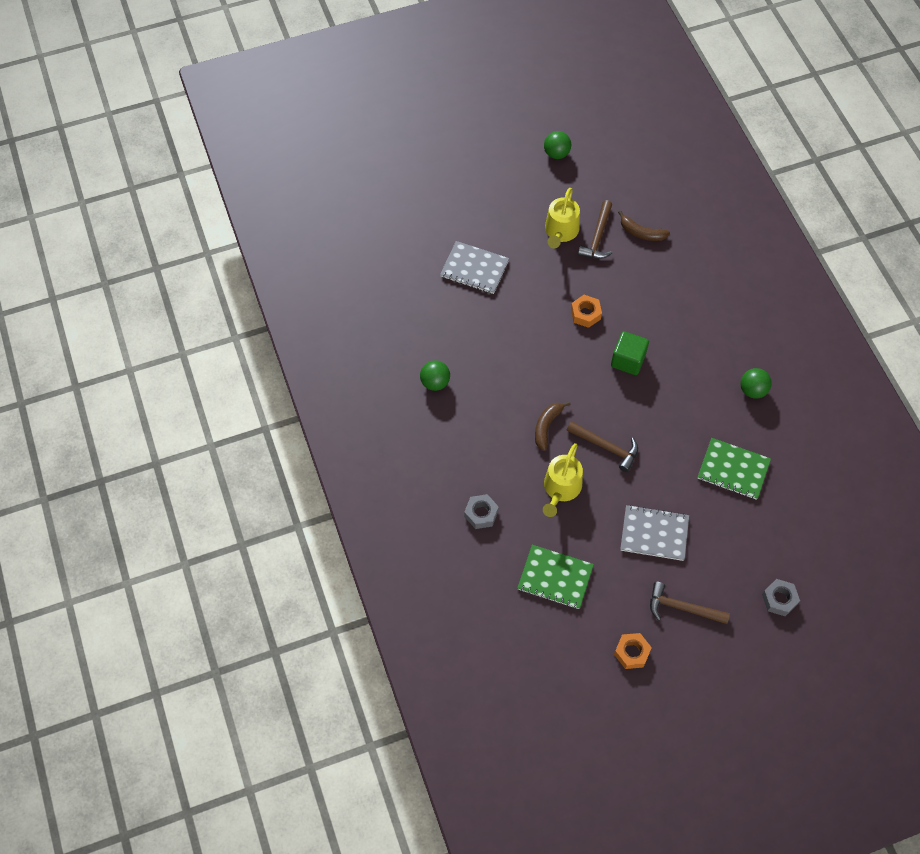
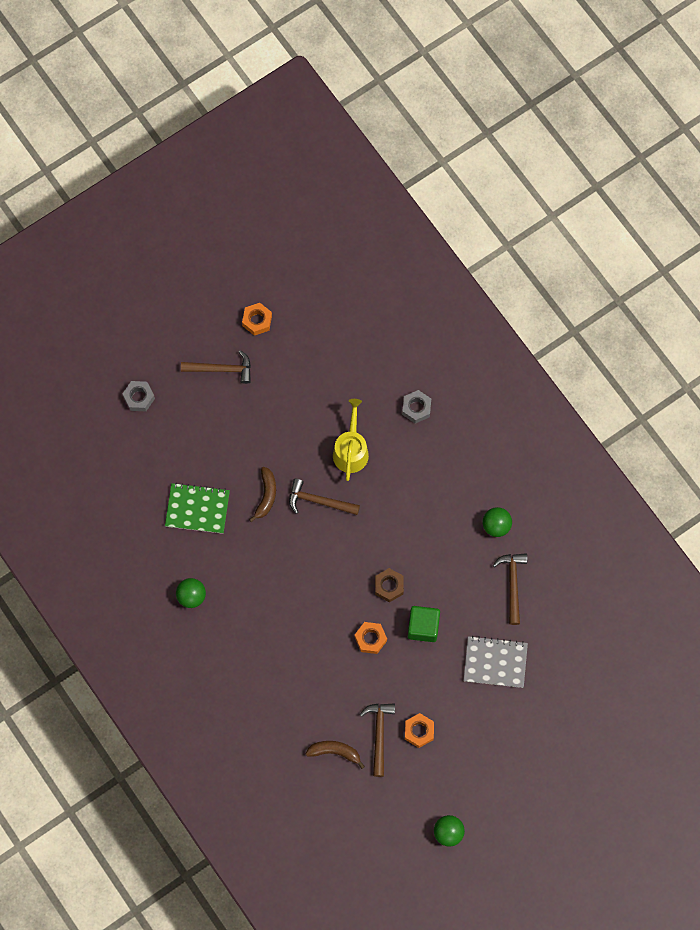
camera: 165 degrees right, 10 degrees up
green notebook [517,545,594,609] -> none
brown banana [535,401,571,451] -> brown banana moved to [249,467,276,522]
yellow watering can [545,188,580,248] -> orange nut [405,713,434,748]
green cube [611,331,649,375] -> green cube moved to [408,606,440,642]
grey notebook [620,505,689,561] -> none
none -> brown nut [375,568,404,602]
none -> brown hammer [493,553,527,625]

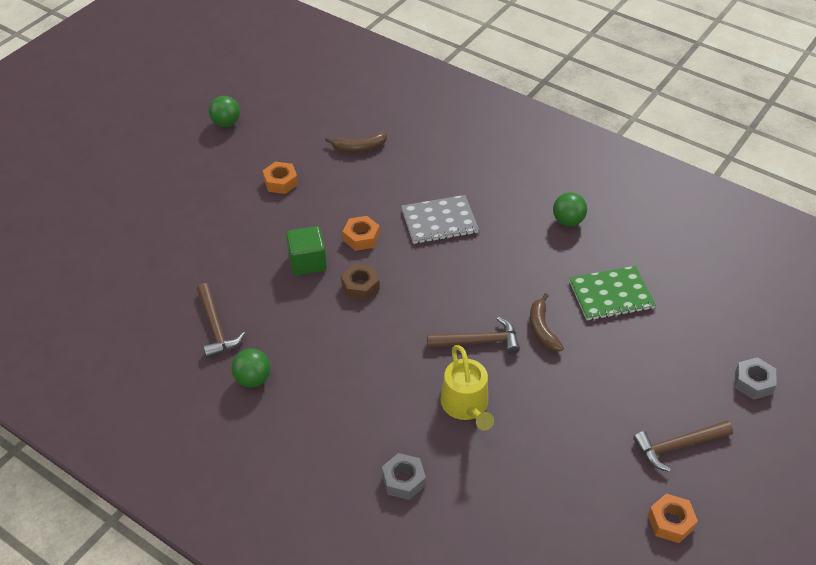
camera: 160 degrees right, 25 degrees down
brown hammer [360,704,395,777] -> none
grey notebook [463,636,528,688] -> grey notebook moved to [401,195,479,244]

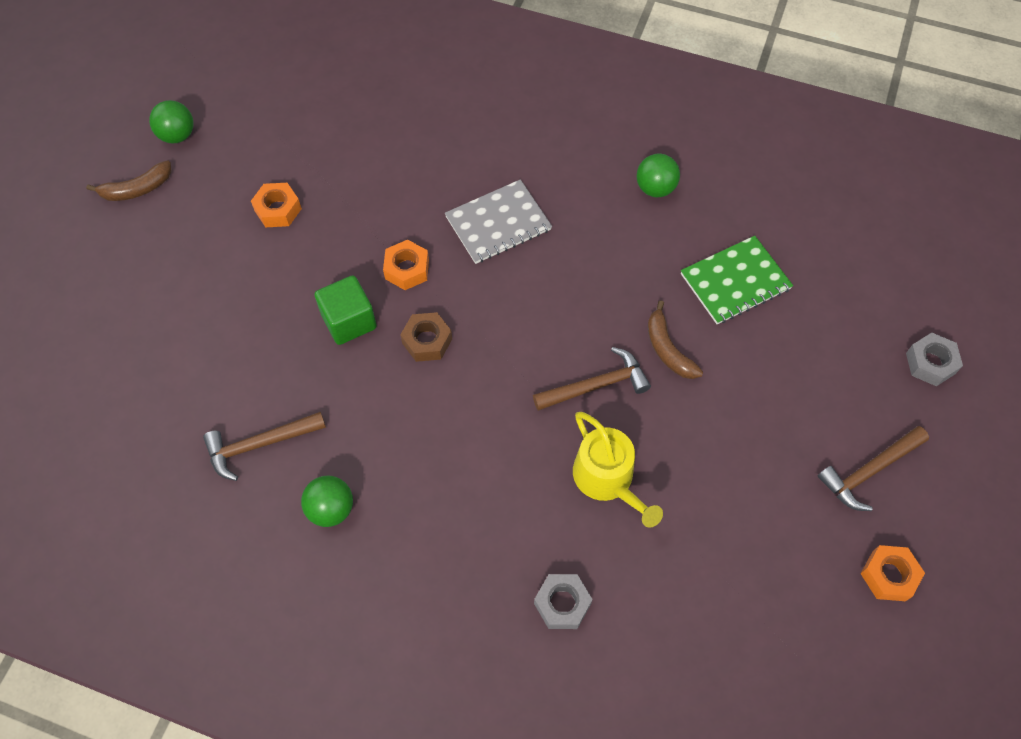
camera: 15 degrees left, 15 degrees up
brown hammer [197,283,245,358] -> brown hammer turned 105 degrees clockwise [203,412,326,481]
brown banana [325,132,387,152] -> brown banana moved to [86,160,172,201]

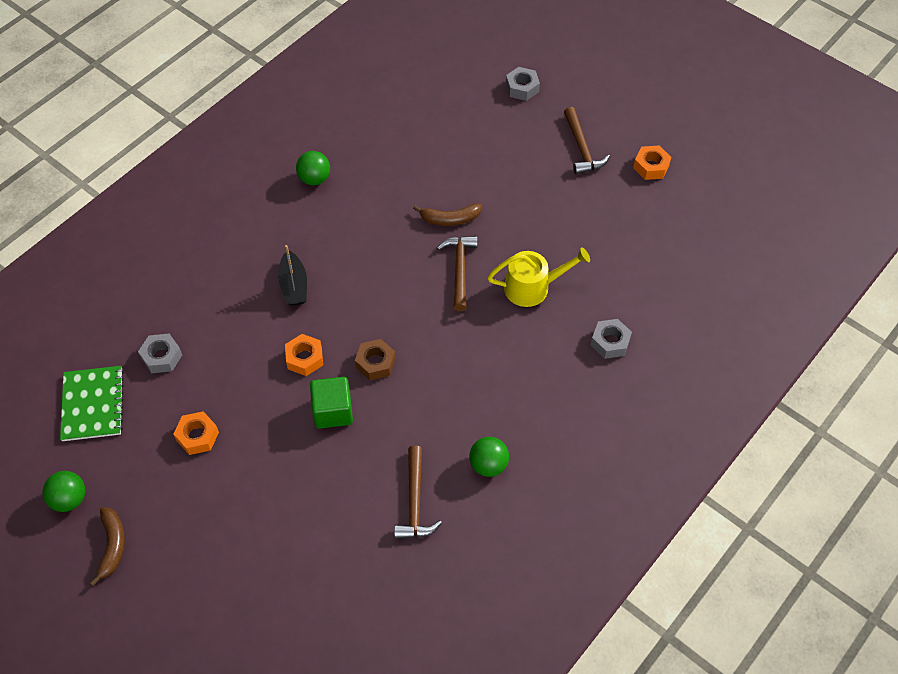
camera: 70 degrees left, 5 degrees down
grey notebook [445,179,552,264] -> black boat [278,245,307,306]
green notebook [681,236,793,324] -> green notebook moved to [60,366,124,441]
none -> grey nut [138,334,182,373]

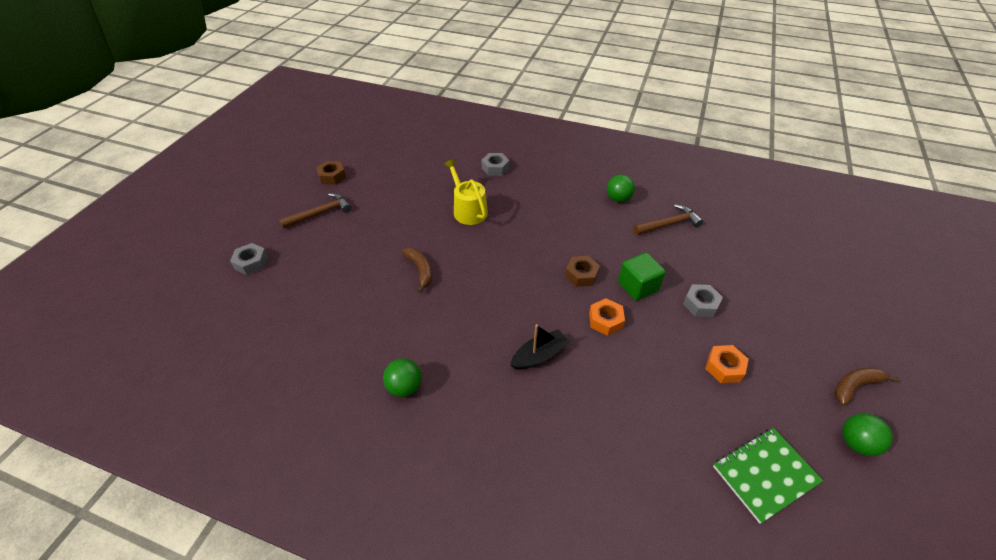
camera: 110 degrees left, 10 degrees down
grey nut [138,334,182,373] -> grey nut moved to [683,284,723,317]
brown hammer [437,236,478,311] -> none
orange nut [633,145,671,180] -> brown nut [316,161,346,185]

